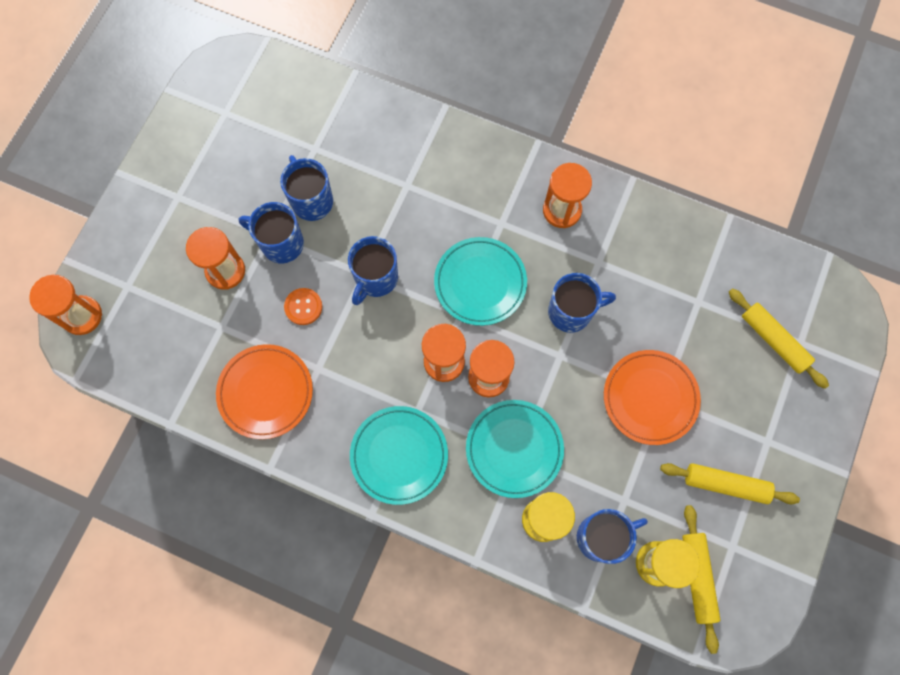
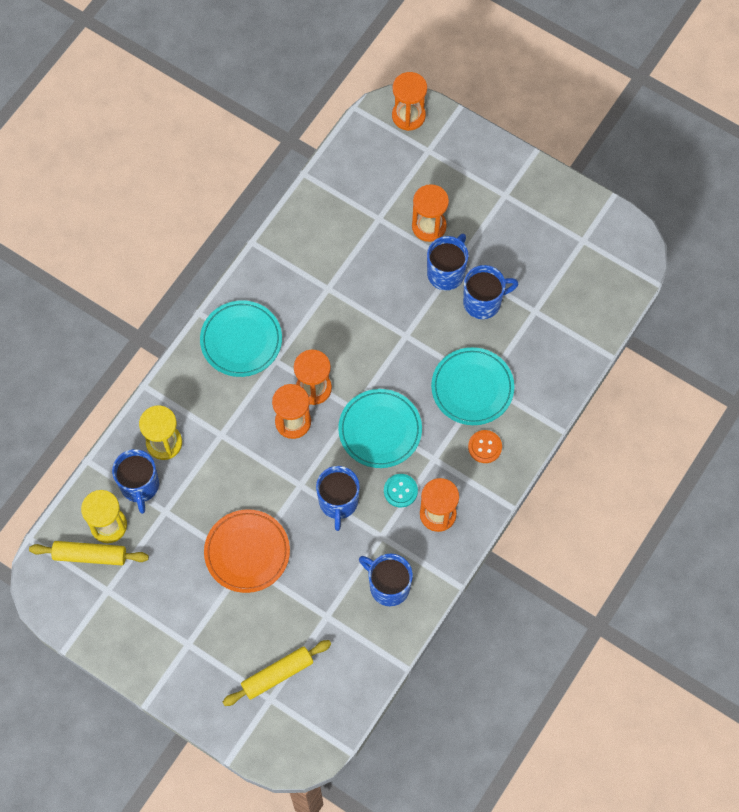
camera: 100 degrees right, 5 degrees down
orange plate [216,344,313,439] -> none
orange button [284,288,322,325] -> orange button moved to [468,430,502,463]
blue mug [348,236,398,305] -> blue mug moved to [359,554,413,606]
turquoise plate [466,400,564,498] -> turquoise plate moved to [431,347,514,425]
yellow rolling pin [660,463,800,504] -> none
none -> turquoise button [384,474,418,507]

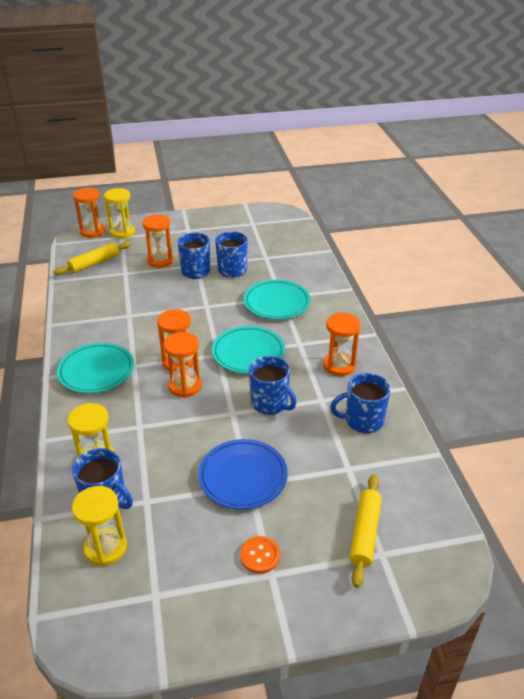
camera: 45 degrees left, 30 degrees down
yellow rolling pin [29,541,149,565] -> yellow rolling pin moved to [54,241,131,275]
orange plate [204,509,290,593] -> blue plate [198,439,288,510]
turquoise button [384,474,418,507] -> none
orange button [468,430,502,463] -> orange button moved to [240,536,280,574]
none -> yellow hourglass [104,188,135,238]

